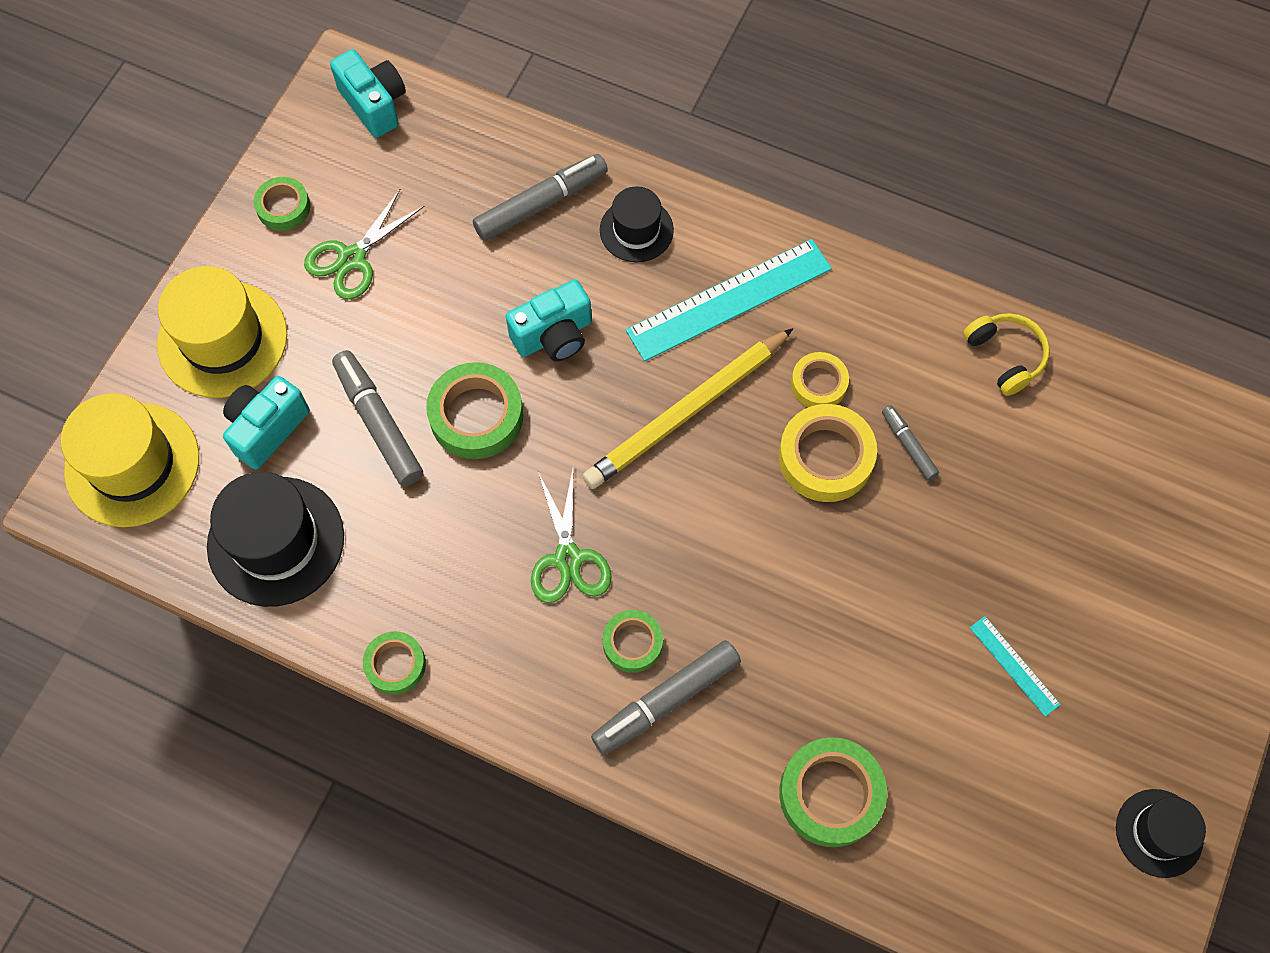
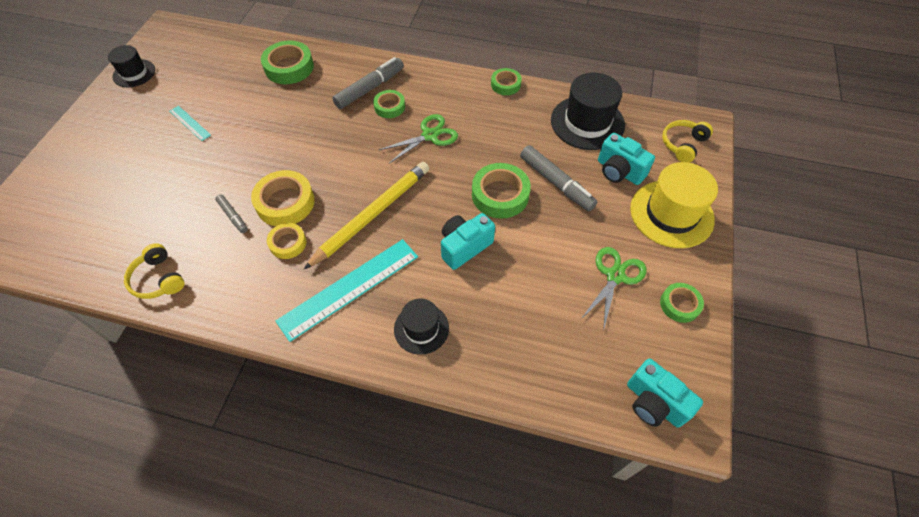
camera: 170 degrees right, 10 degrees down
yellow hat [61,393,199,527] -> yellow headphones [662,120,713,163]
turquoise camera [223,376,310,470] -> turquoise camera turned 105 degrees clockwise [598,133,655,185]
grey marker [473,154,608,241] -> none
green scissors [531,469,612,603] -> green scissors turned 75 degrees clockwise [379,114,458,164]

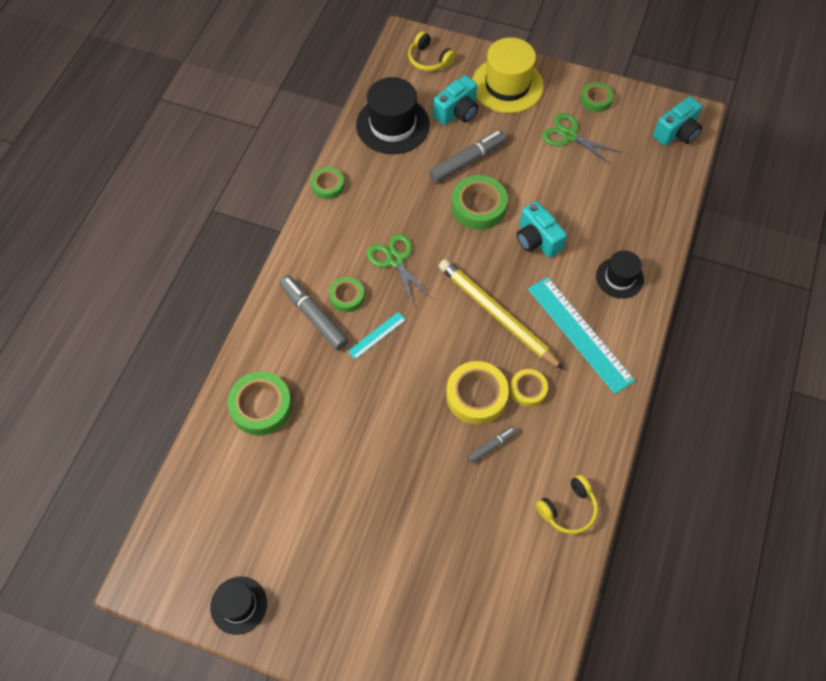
camera: 85 degrees left, 5 degrees up
turquoise ruler [169,106,211,141] -> turquoise ruler moved to [348,312,406,359]

